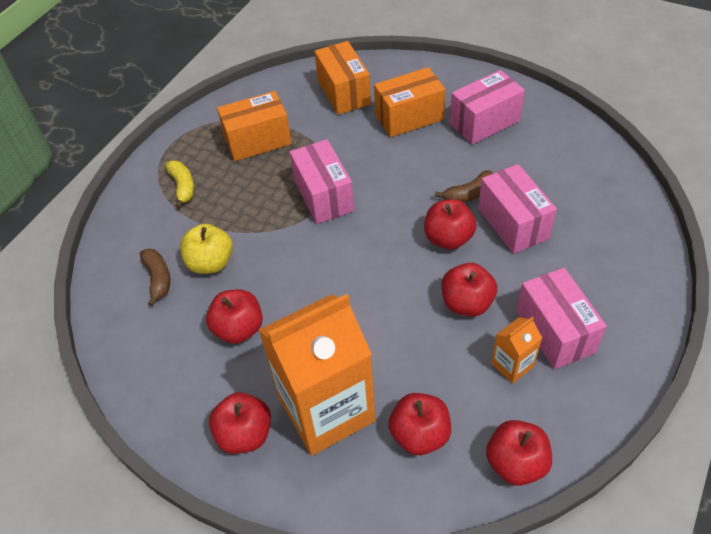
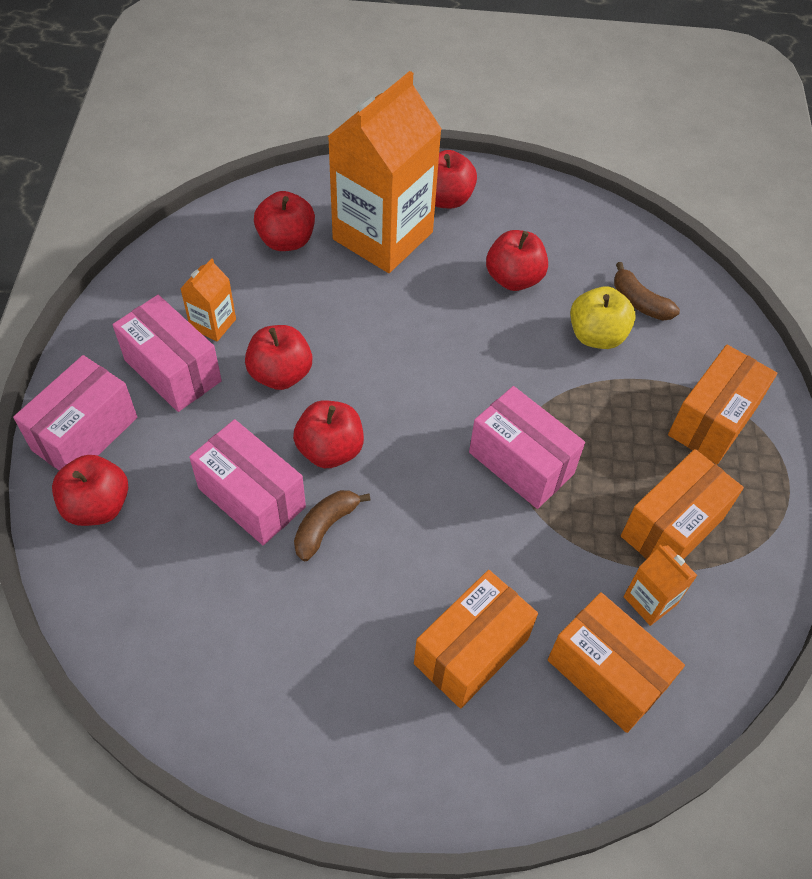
camera: 150 degrees right, 5 degrees up
yellow banana [165,160,194,208] -> orange box [668,345,777,464]
pink box [450,70,525,144] -> pink box moved to [13,355,137,470]
red apple [486,420,552,486] -> red apple moved to [52,455,128,526]
none -> orange carton [623,545,698,626]

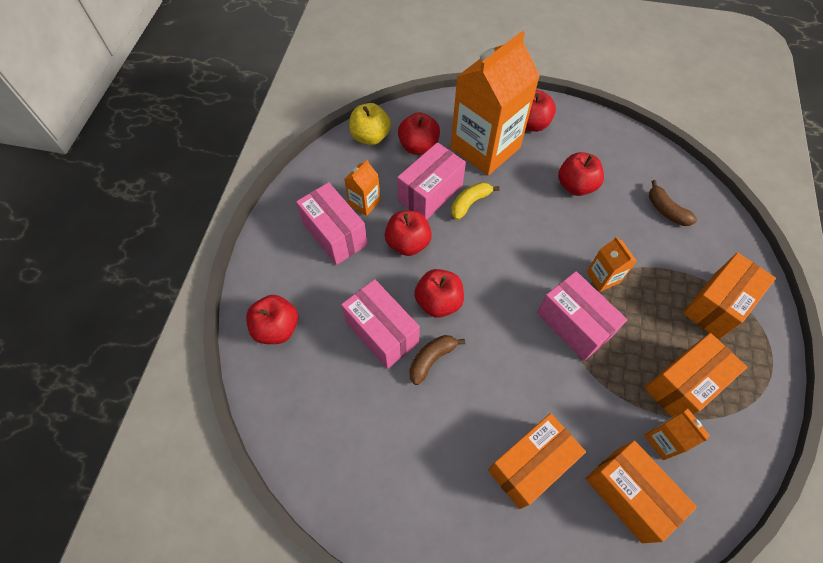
camera: 10 degrees right, 5 degrees up
pink box [13,355,137,470] -> pink box moved to [397,142,466,219]
yellow apple [570,286,636,349] -> yellow apple moved to [349,103,391,145]
none -> yellow banana [451,182,500,220]
none -> orange carton [587,237,637,292]

